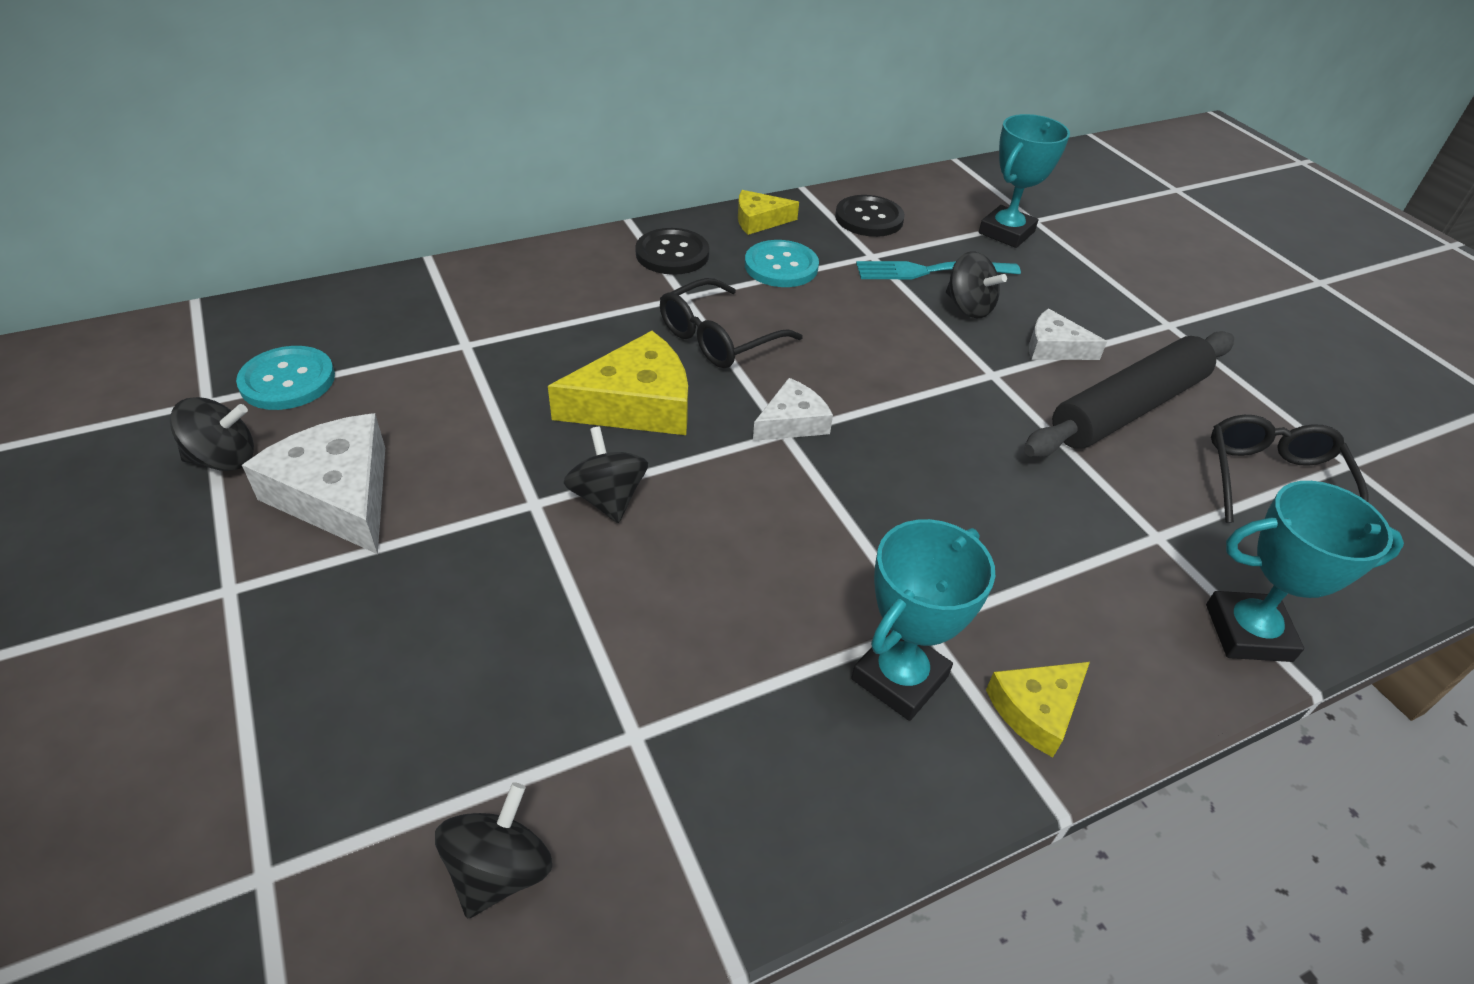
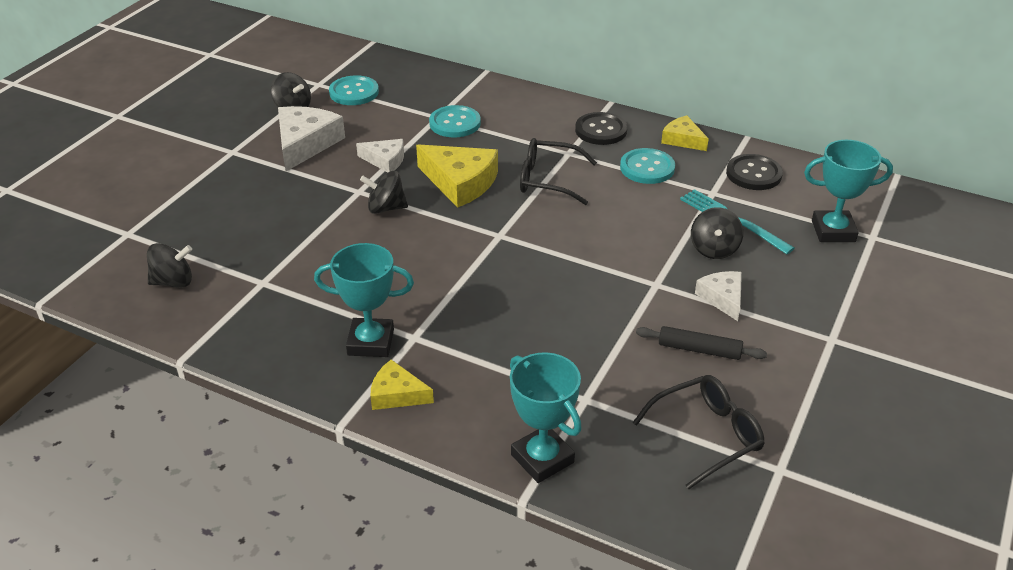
camera: 55 degrees right, 5 degrees down
black spinning top [564,426,648,523] -> black spinning top turned 120 degrees counterclockwise [360,171,408,214]
white cheese [753,378,833,441] -> white cheese moved to [356,139,404,173]
black rolling pin [1024,331,1234,457] -> black rolling pin [636,326,767,360], size x0.52
none -> turquoise button [429,105,481,137]

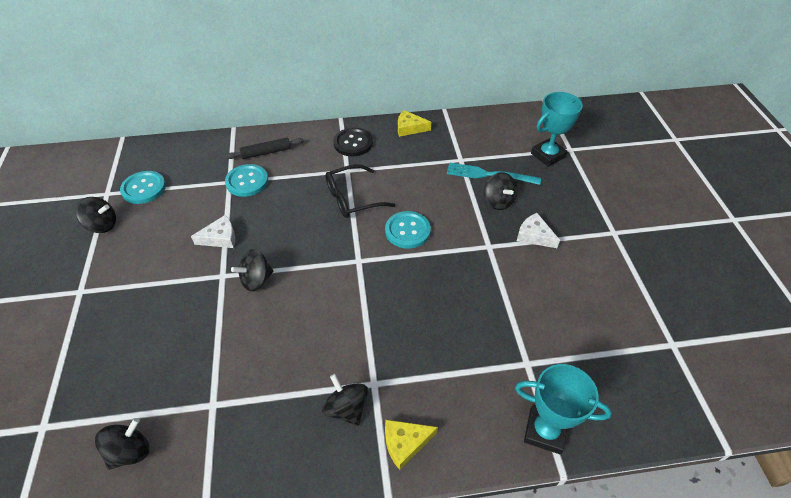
camera: 35 degrees left, 10 degrees up
white cheese [278,106,345,171] -> none
turquoise trophy [314,243,414,357] -> black spinning top [322,374,368,426]
yellow cheese [416,144,498,208] -> none
turquoise button [620,148,675,184] -> turquoise button moved to [385,211,431,249]
black glasses [632,375,765,489] -> none
black rolling pin [636,326,767,360] -> black rolling pin moved to [226,138,304,159]
black button [726,154,783,190] -> none

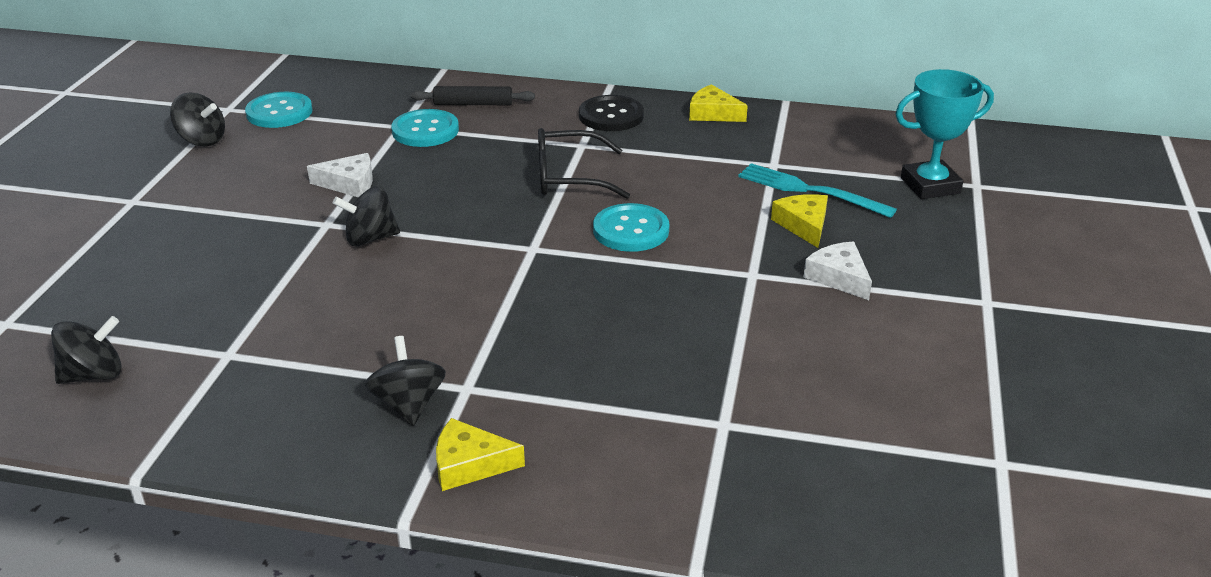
camera: 20 degrees right, 15 degrees down
black spinning top [484,172,517,210] -> yellow cheese [771,194,828,248]
turquoise trophy [515,364,612,454] -> none

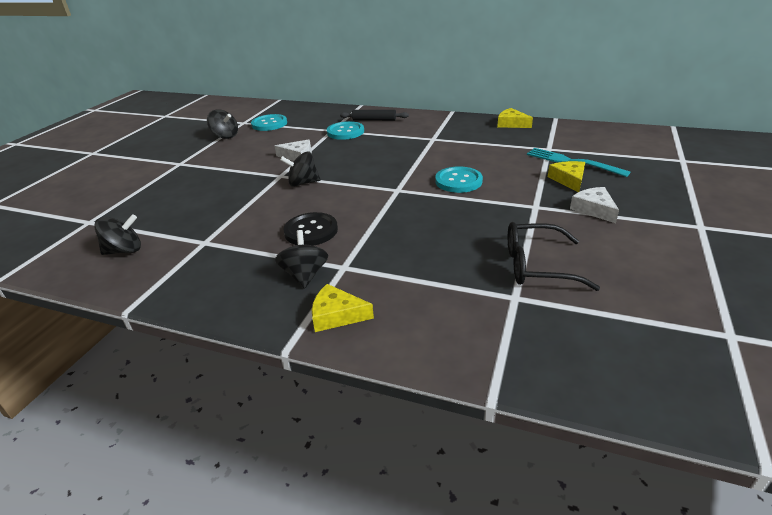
camera: 10 degrees right, 0 degrees up
black glasses [538,128,630,199] -> black glasses moved to [508,222,600,291]
black button [579,95,644,131] -> black button moved to [283,212,338,246]
turquoise trophy [895,69,994,199] -> none

